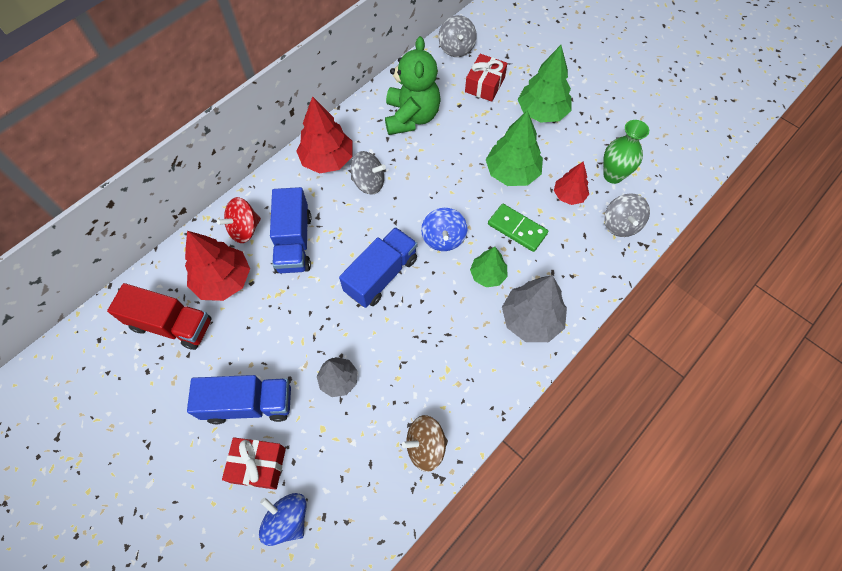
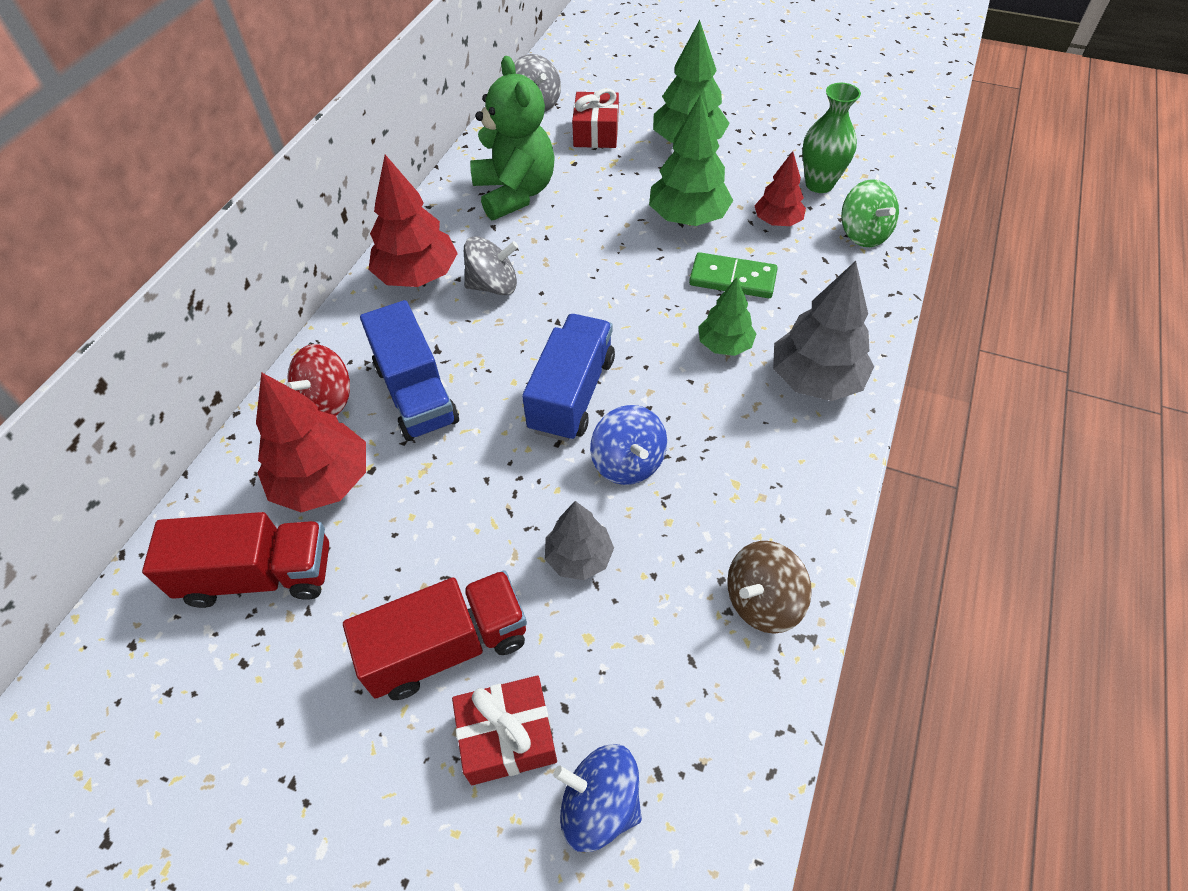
camera: 20 degrees left, 10 degrees down
blue truck [187,375,291,424] -> red truck [343,570,527,700]
blue spinning top [421,208,468,251] -> blue spinning top moved to [590,405,667,485]
grey spinning top [604,193,650,237] -> green spinning top [841,179,899,247]

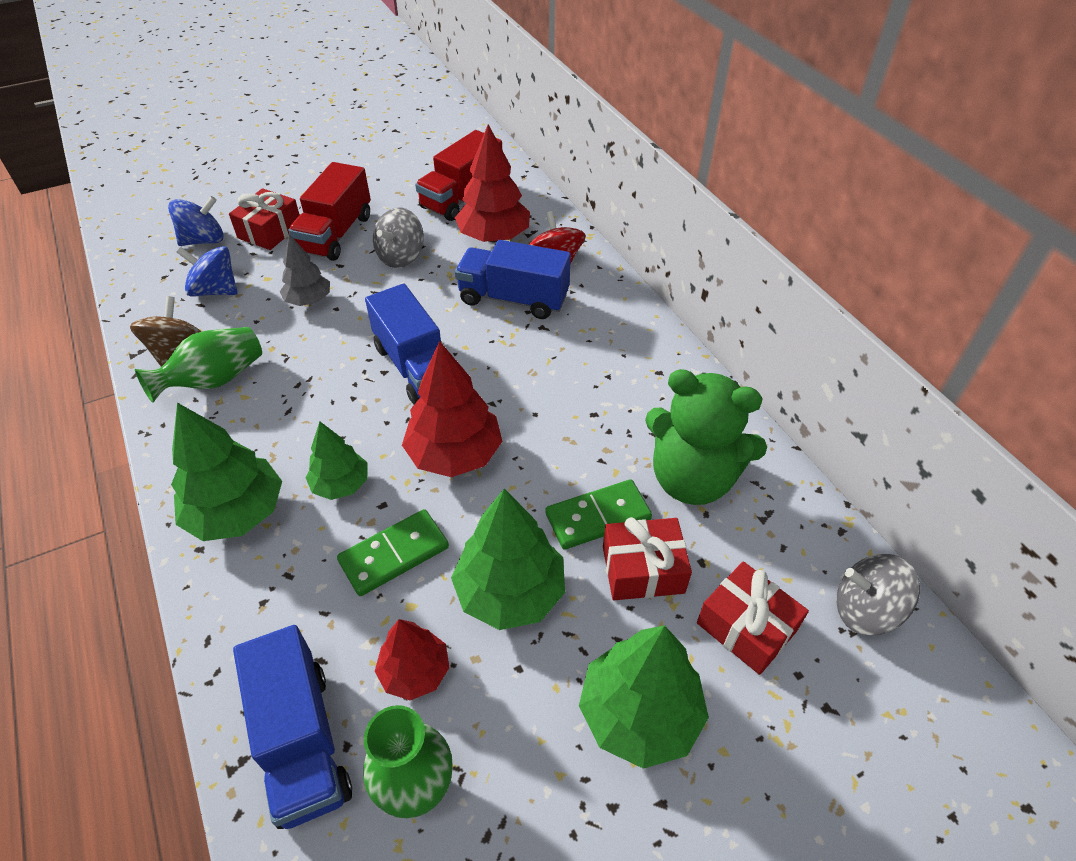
camera: 130 degrees right, 5 degrees down
red tree [368,155,458,287] -> red tree moved to [402,341,503,477]
grey spinning top [464,236,518,295] -> grey spinning top moved to [373,208,424,268]
blue spinning top [590,405,667,485] -> blue spinning top moved to [177,246,238,297]
grey tree [773,261,874,401] -> green tree [171,403,282,541]
green spinning top [841,179,899,247] -> blue truck [233,625,352,829]
none -> green vase [135,327,262,403]
none -> green domino [545,479,652,550]
none -> red gift [603,517,692,600]

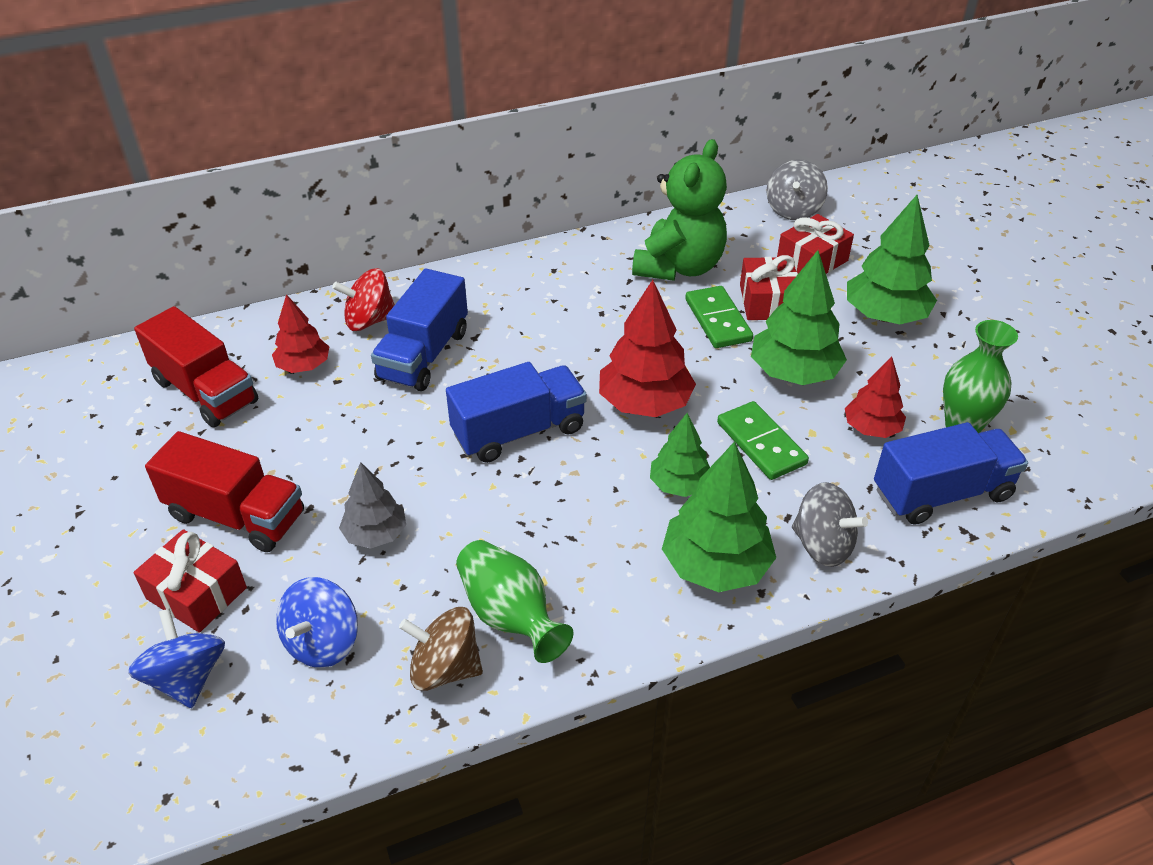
camera: 85 degrees left, 5 degrees down
grey spinning top [373,208,424,268] -> grey spinning top moved to [792,482,868,567]
red tree [455,124,530,242] -> red tree [272,294,329,373], size x0.61

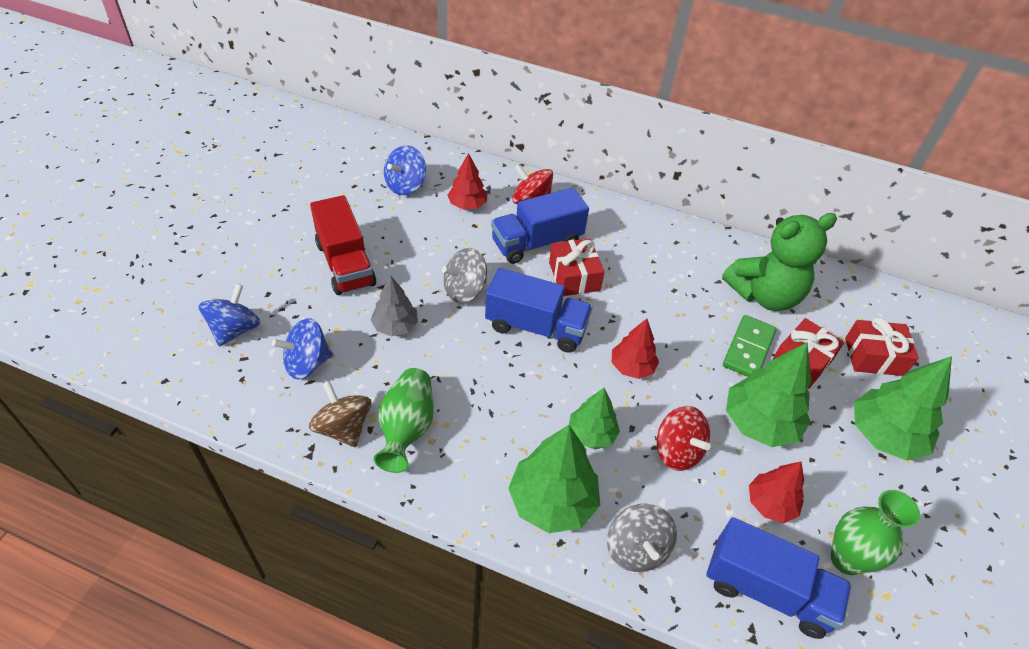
camera: 40 degrees right, 5 degrees up
red gift [133,529,247,633] -> red gift moved to [549,238,605,296]
red truck [134,306,259,427] -> blue spinning top [384,145,426,196]
red tree [599,280,696,417] -> red tree [612,319,659,379], size x0.61
green domino [717,401,809,480] -> red spinning top [657,406,711,471]
grey spinning top [766,159,828,220] -> grey spinning top moved to [442,248,487,303]

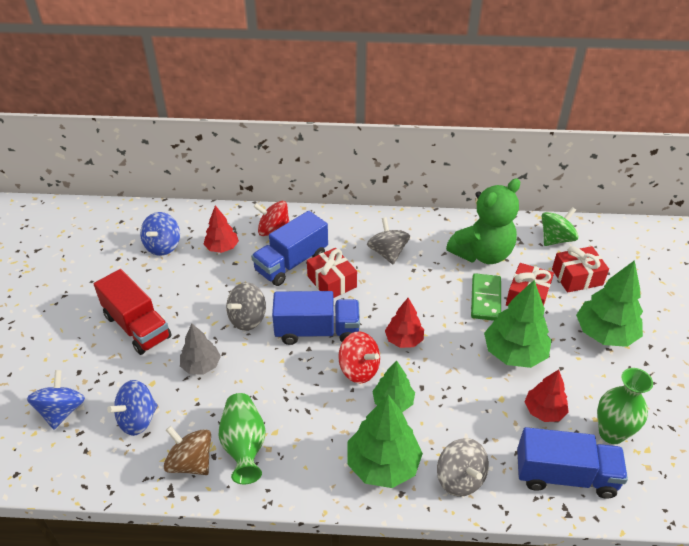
camera: 15 degrees left, 5 degrees down
red spinning top [657,406,711,471] -> red spinning top moved to [338,331,380,383]
none -> grey spinning top [367,217,410,264]
none -> green spinning top [542,207,579,246]

